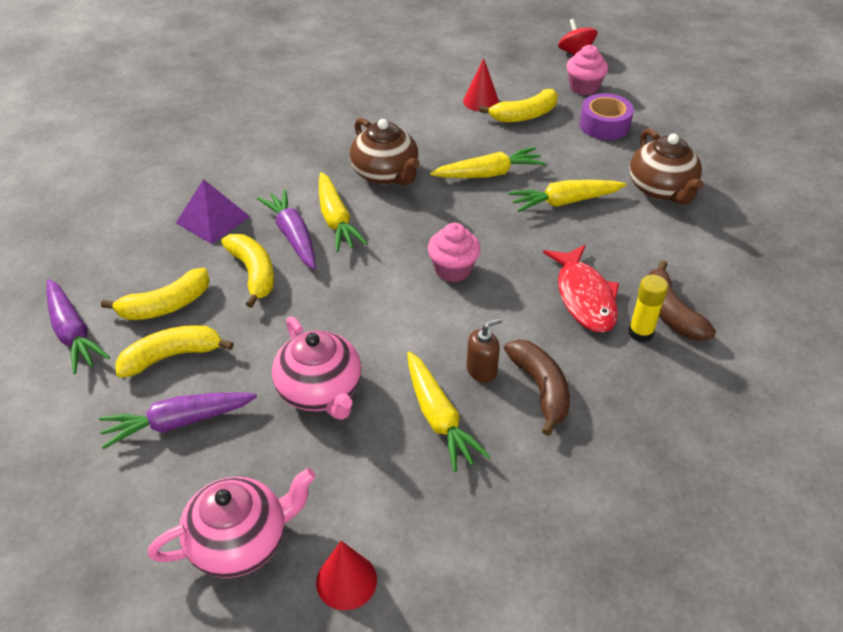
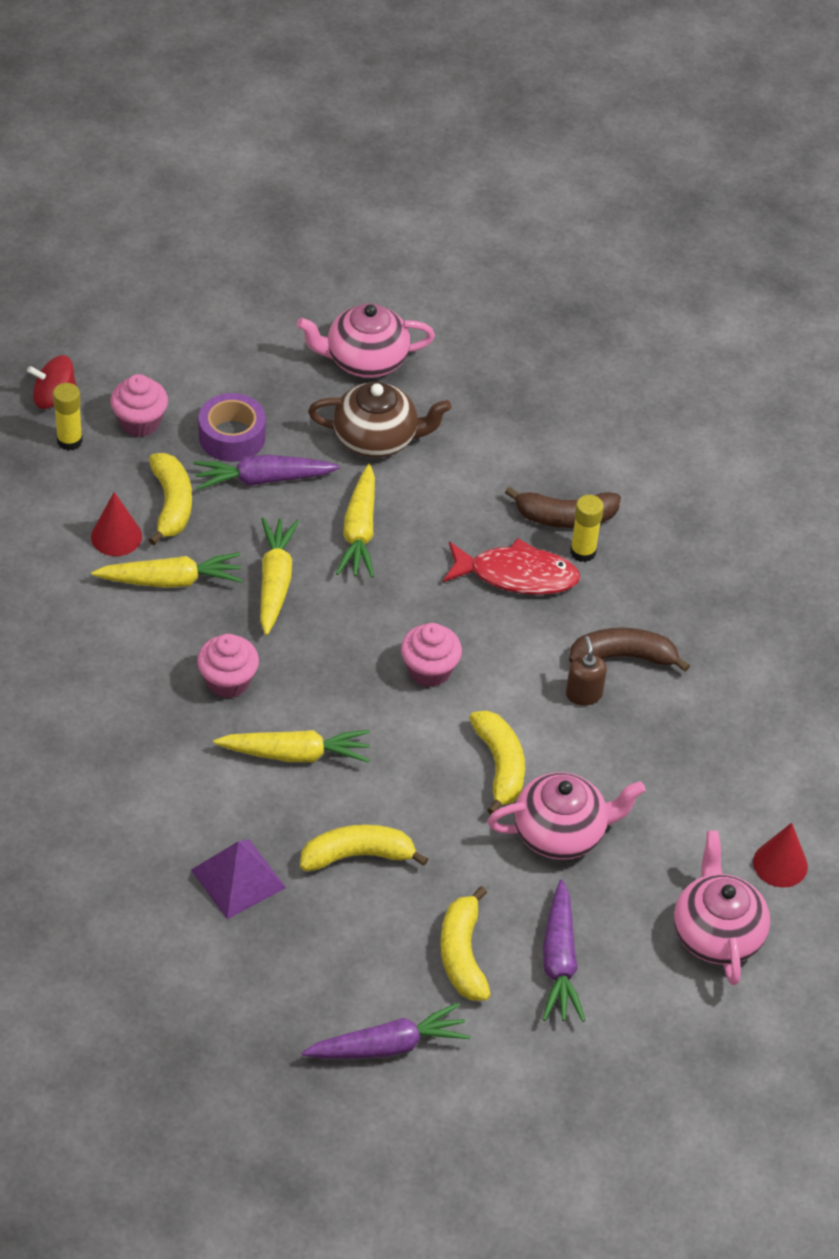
camera: 75 degrees left, 5 degrees up
yellow banana [101,268,210,320] -> yellow banana moved to [469,710,525,814]
purple carrot [257,189,316,270] -> purple carrot moved to [193,455,340,490]
brown teapot [350,118,420,185] -> pink cupcake [197,634,259,698]
yellow carrot [407,352,491,472] -> yellow carrot moved to [91,552,243,588]
none -> yellow glue stick [53,383,83,451]
none -> pink teapot [297,303,435,378]

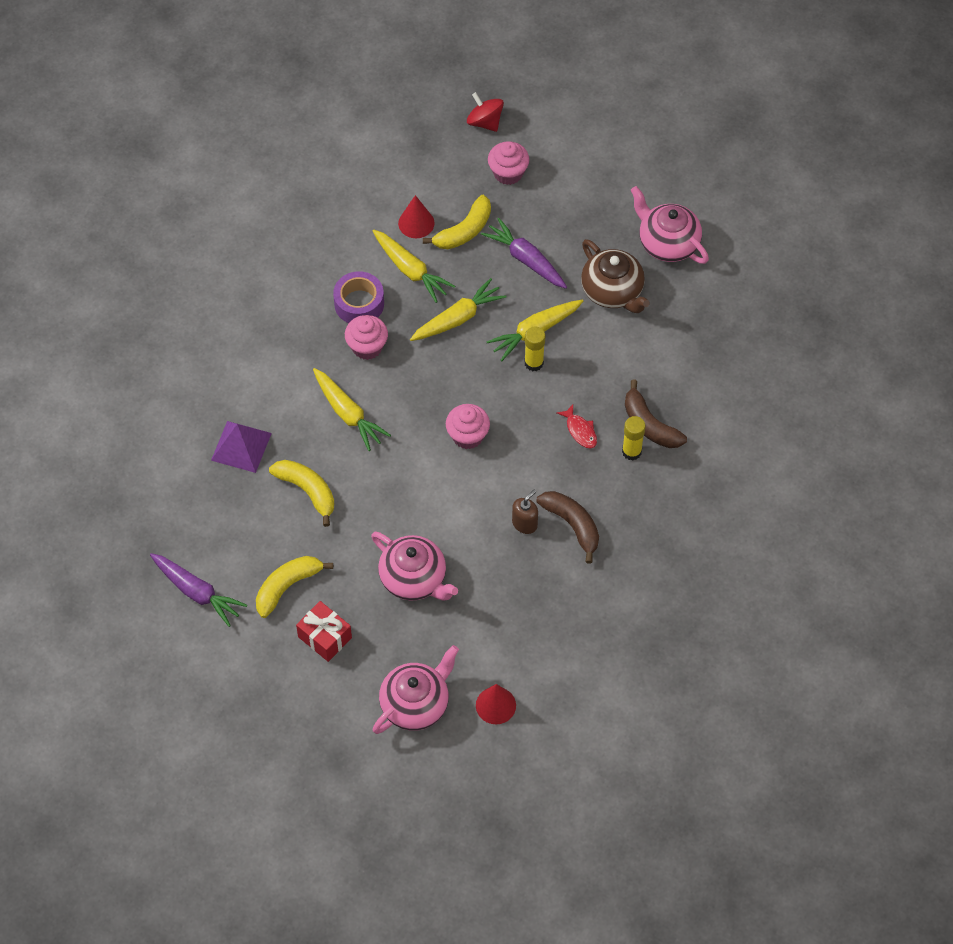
camera: 55 degrees right, 10 degrees up
yellow glue stick [53,383,83,451] -> yellow glue stick moved to [524,327,545,371]
purple tape [199,393,266,462] -> purple tape moved to [333,271,384,323]
red fish [443,538,581,595] -> red fish [557,404,597,449], size x0.53
yellow banana [469,710,525,814] -> none
purple carrot [542,880,585,1022] -> red gift [296,601,352,662]

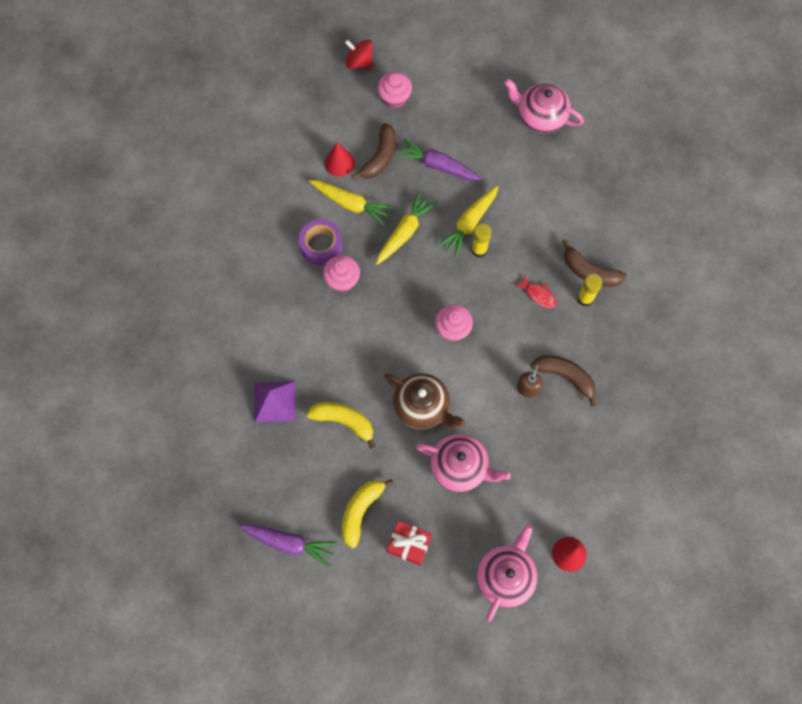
camera: 20 degrees left, 10 degrees up
yellow carrot [313,368,391,451] -> none
yellow banana [423,195,491,249] -> brown banana [351,123,396,179]
brown teapot [581,239,650,313] -> brown teapot moved to [384,373,465,429]

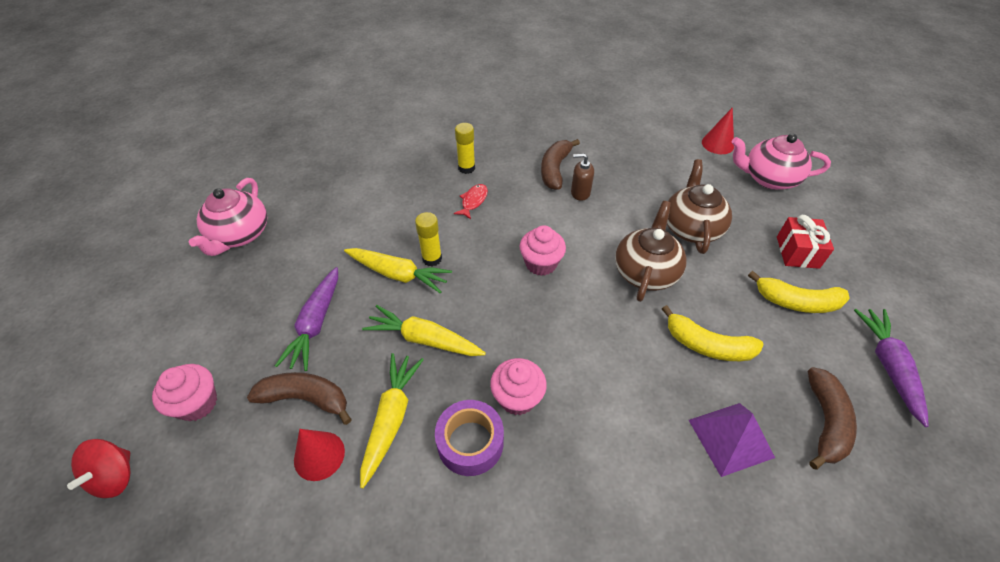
camera: 105 degrees left, 20 degrees down
yellow banana [307,402,376,449] -> yellow banana turned 75 degrees counterclockwise [662,305,764,361]
pink teapot [416,434,511,492] -> brown teapot [667,159,732,254]
brown banana [563,239,627,287] -> brown banana moved to [808,367,857,470]

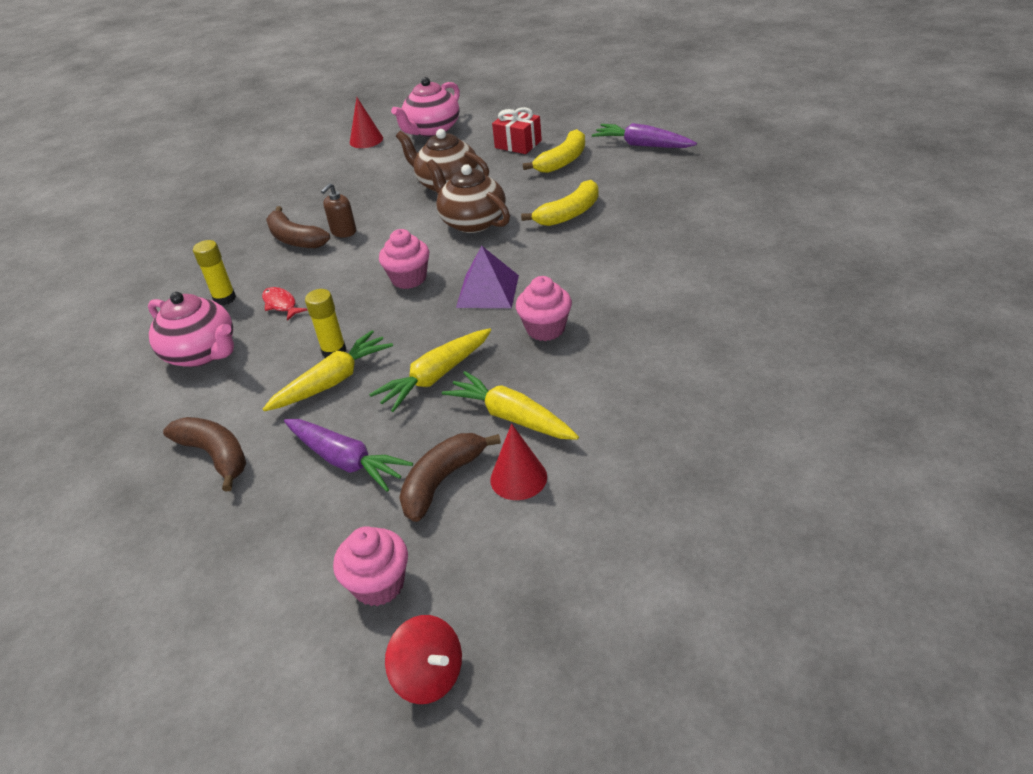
camera: 60 degrees left, 10 degrees down
pink teapot [189,178,267,256] -> pink teapot moved to [148,292,234,367]
purple tape [435,400,504,476] -> none
purple pyramid [689,403,775,477] -> purple pyramid moved to [456,246,519,308]
brown banana [808,367,857,470] -> brown banana moved to [163,417,246,492]

